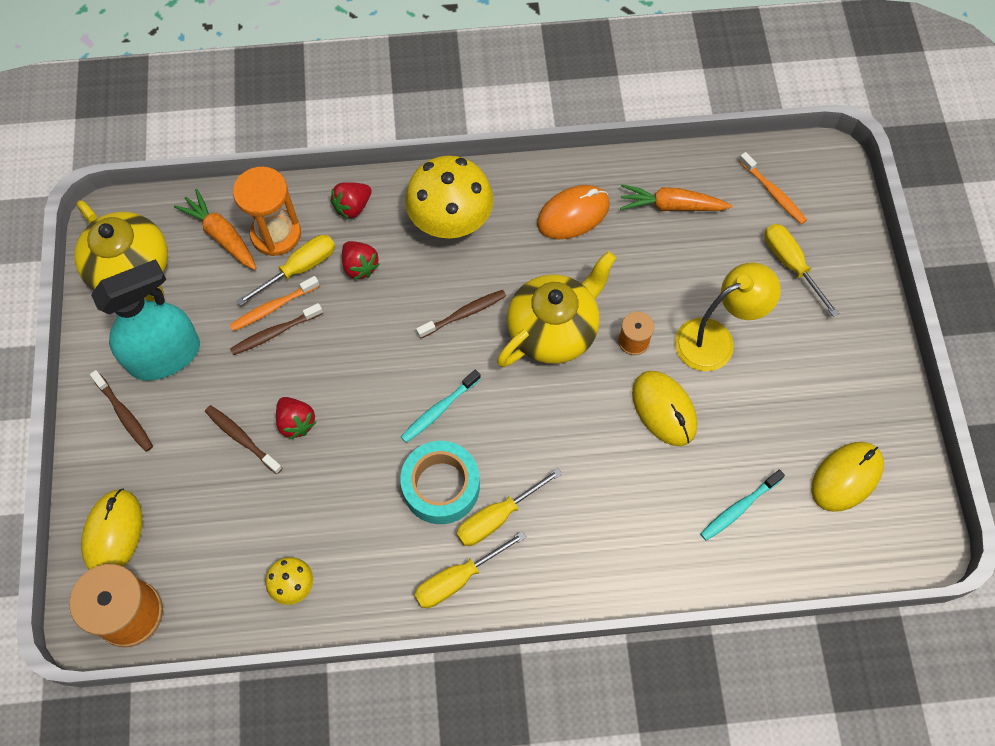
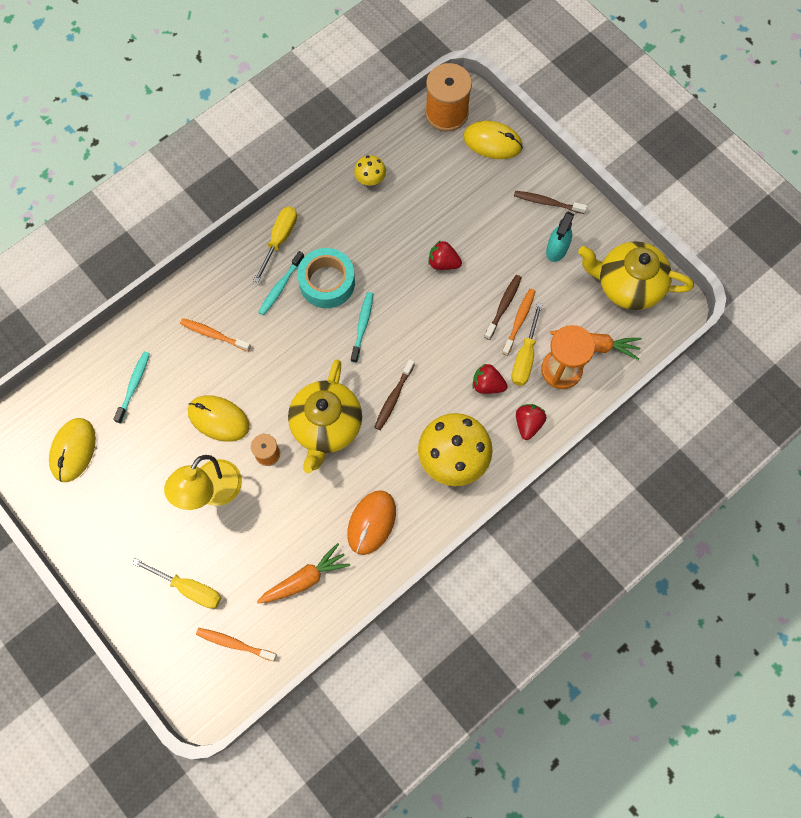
camera: 145 degrees right, 5 degrees up
yellow mouse [81,489,142,570] -> yellow mouse turned 45 degrees counterclockwise [463,121,523,159]
turquoise spray bottle [91,259,200,381] -> turquoise spray bottle [546,212,574,262], size x0.55
brown toothbrush [205,405,282,474] -> none
yellow screwdriver [456,468,562,546] -> turquoise toothbrush [258,251,304,315]
none -> orange toothbrush [180,318,251,352]

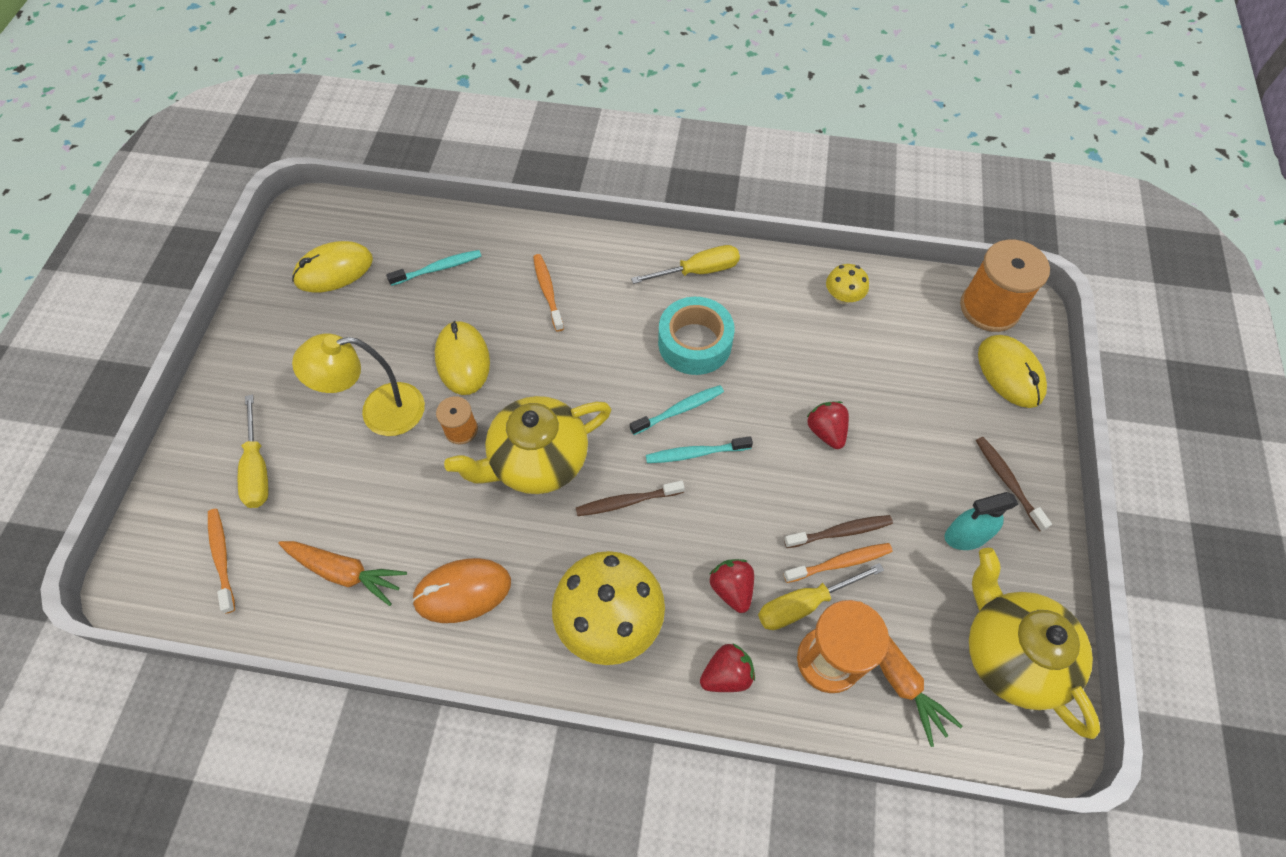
camera: 50 degrees right, 10 degrees down
turquoise toothbrush [258,251,304,315] -> turquoise toothbrush moved to [646,436,753,463]

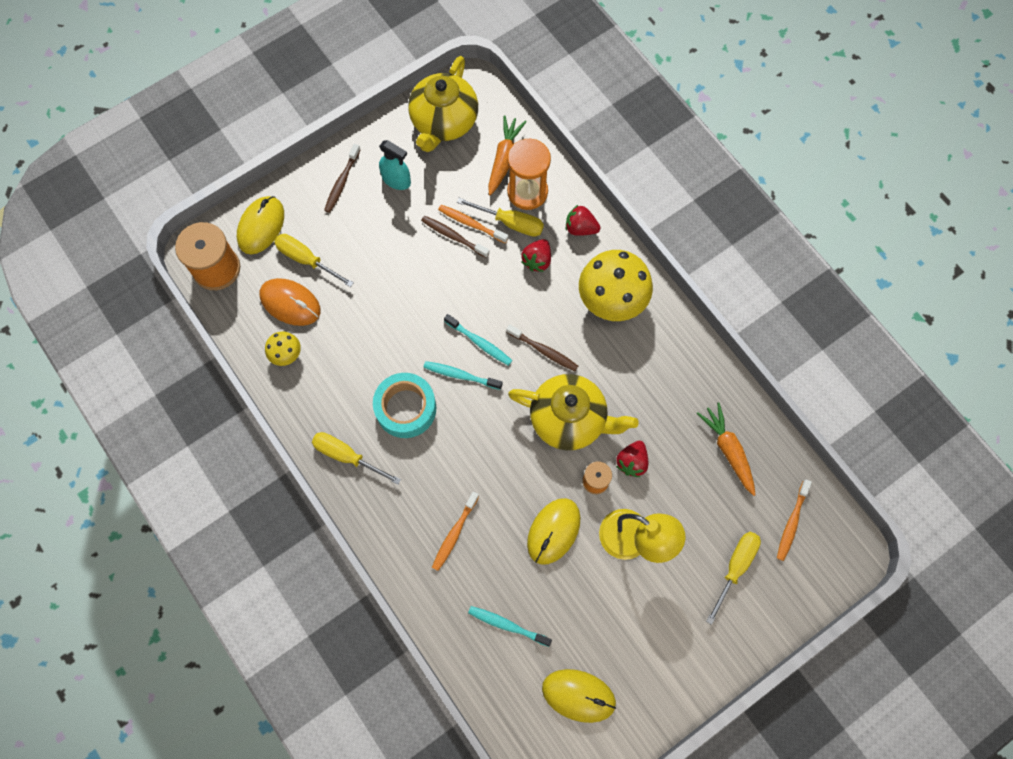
camera: 135 degrees left, 10 degrees up
orange mouse [412,558,511,623] -> orange mouse moved to [260,278,321,326]
red strawberry [807,401,849,449] -> red strawberry moved to [616,441,648,477]
none -> yellow screwdriver [274,234,354,287]

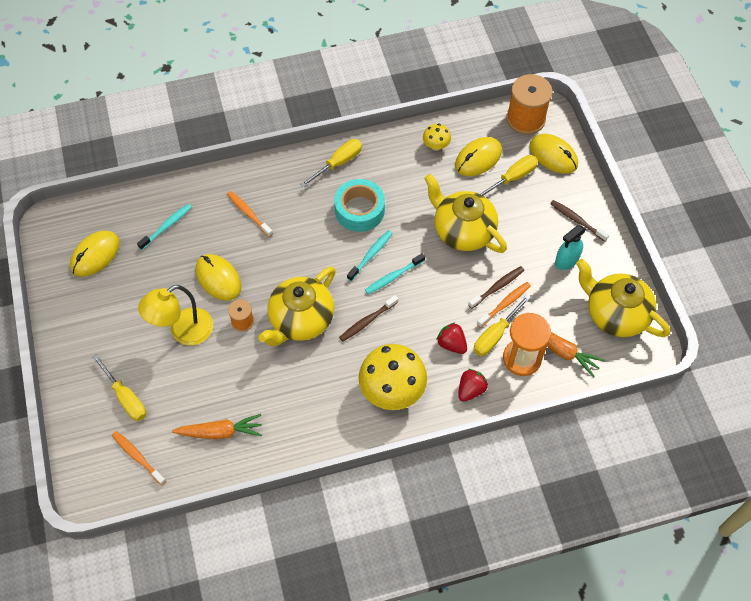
camera: 110 degrees right, 10 degrees down
orange mouse [260,278,321,326] -> yellow mouse [455,137,502,176]
red strawberry [616,441,648,477] -> none
none -> yellow teapot [424,174,507,253]

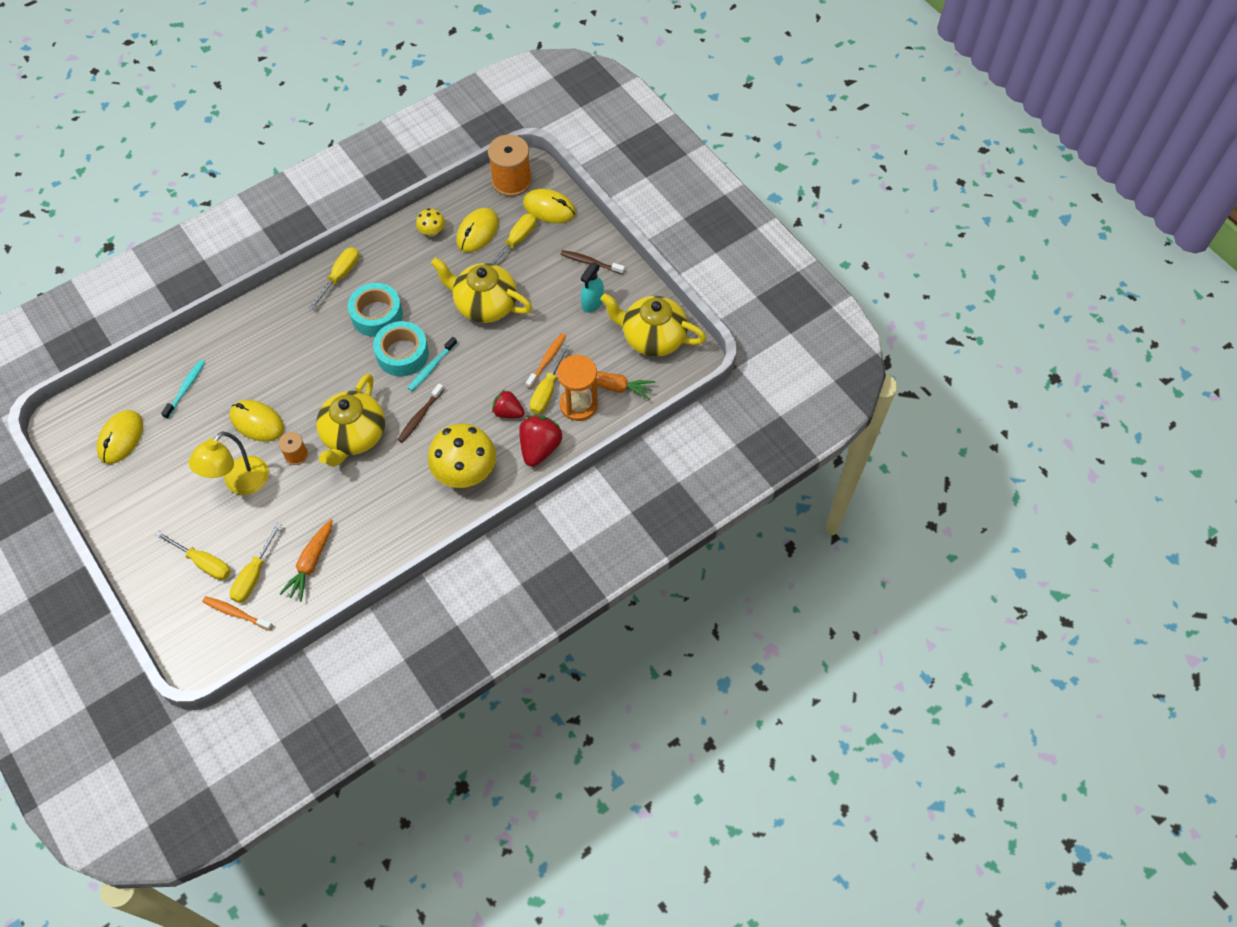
camera: 20 degrees left, 0 degrees up
orange carrot [172,414,262,439] -> orange carrot turned 135 degrees clockwise [280,519,333,602]
orange toothbrush [227,191,273,237] -> none
turquoise toothbrush [347,230,393,281] -> turquoise tape [373,321,429,376]
red strawberry [458,369,488,402] -> red strawberry [519,415,562,467], size x1.55
brown toothbrush [468,266,524,309] -> none
none -> yellow screwdriver [230,523,282,603]

